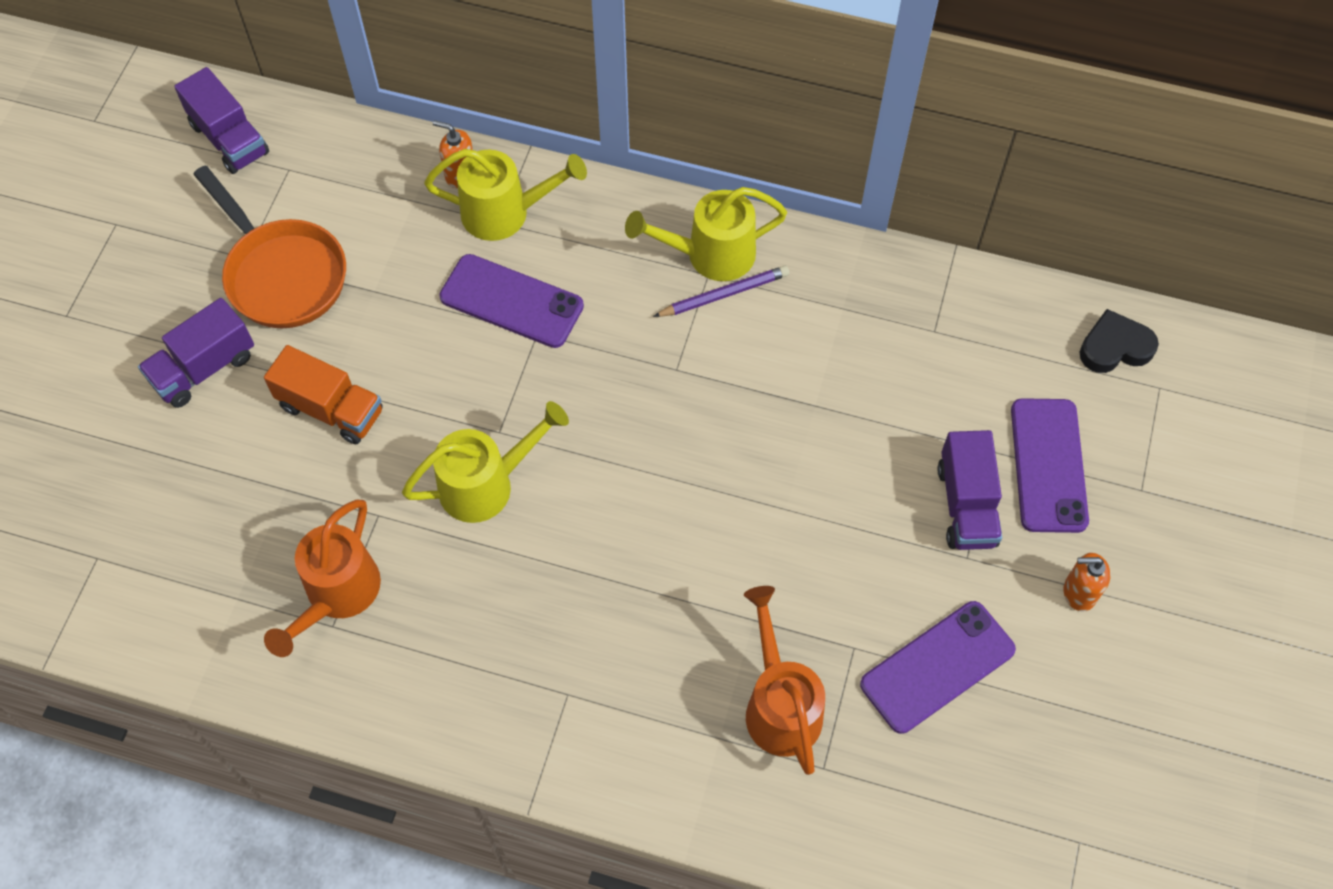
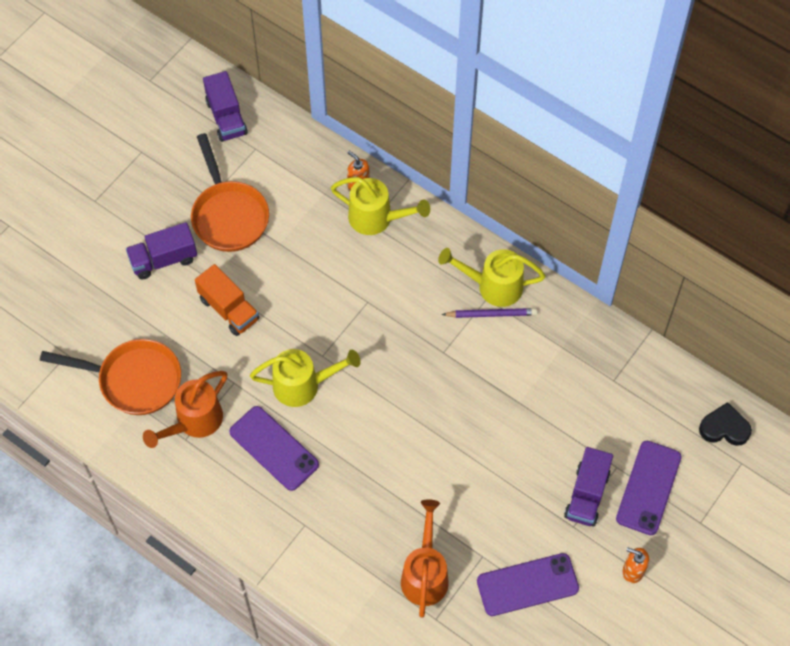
camera: 20 degrees right, 0 degrees up
purple phone [439,254,584,348] -> purple phone moved to [229,406,319,491]
none -> orange pan [40,339,181,415]

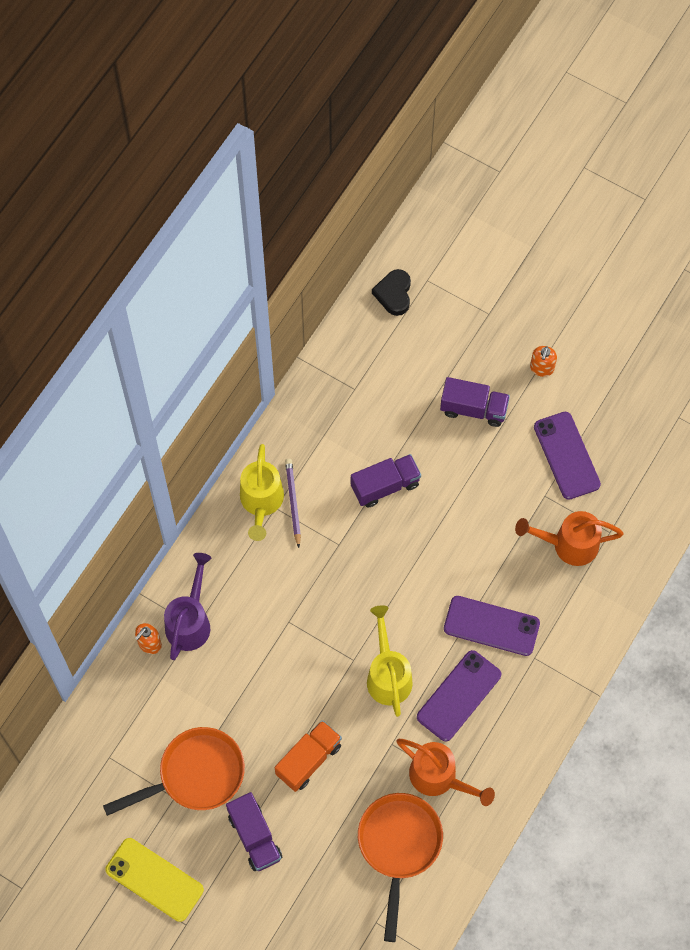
camera: 95 degrees left, 5 degrees up
purple truck [203,71,248,142] -> purple truck moved to [351,454,421,508]
yellow watering can [331,177,430,235] -> purple watering can [164,553,211,660]
purple phone [616,441,682,535] -> purple phone moved to [444,596,540,656]
none -> yellow phone [105,838,204,922]

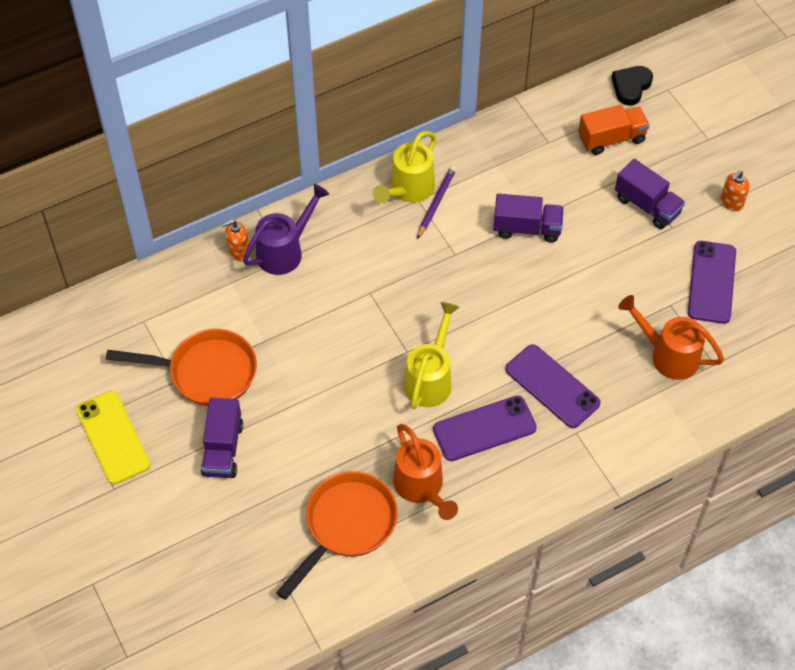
camera: 30 degrees right, 10 degrees down
orange truck [275,720,342,792] -> orange truck moved to [578,105,650,155]

